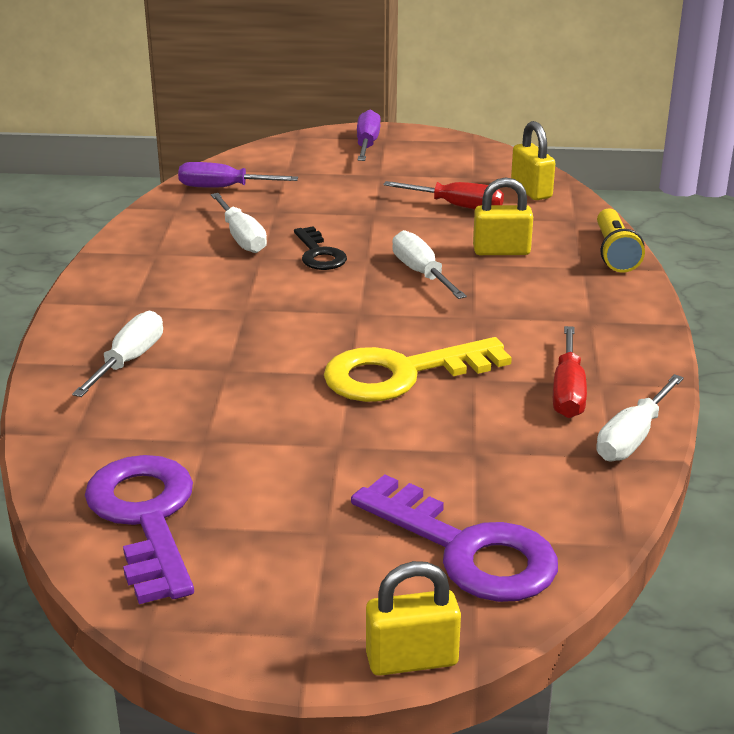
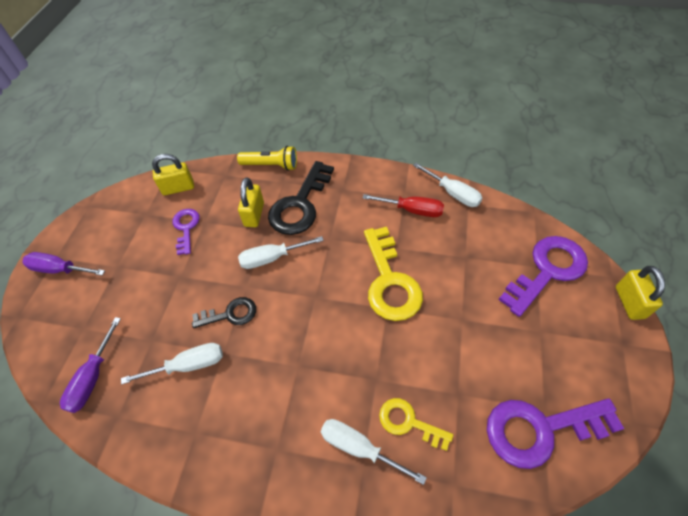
camera: 80 degrees left, 25 degrees up
red screwdriver [383,181,504,209] -> purple key [173,209,200,255]
none -> black key [268,161,334,235]
none -> yellow key [379,398,453,451]

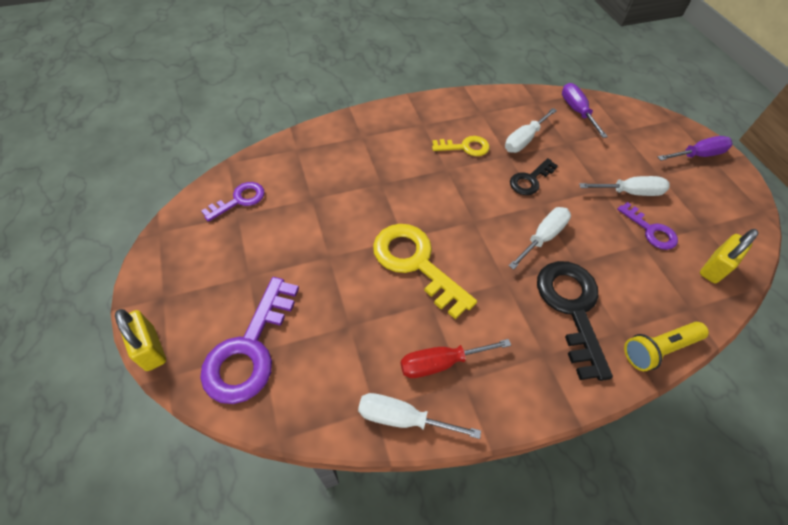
camera: 145 degrees right, 0 degrees up
yellow padlock [238,177,264,227] -> none
white screwdriver [321,419,427,485] -> white screwdriver moved to [579,176,670,196]
yellow key [379,398,453,451] -> yellow key moved to [432,136,490,156]
purple key [487,399,624,469] -> purple key [202,182,265,222], size x0.57

